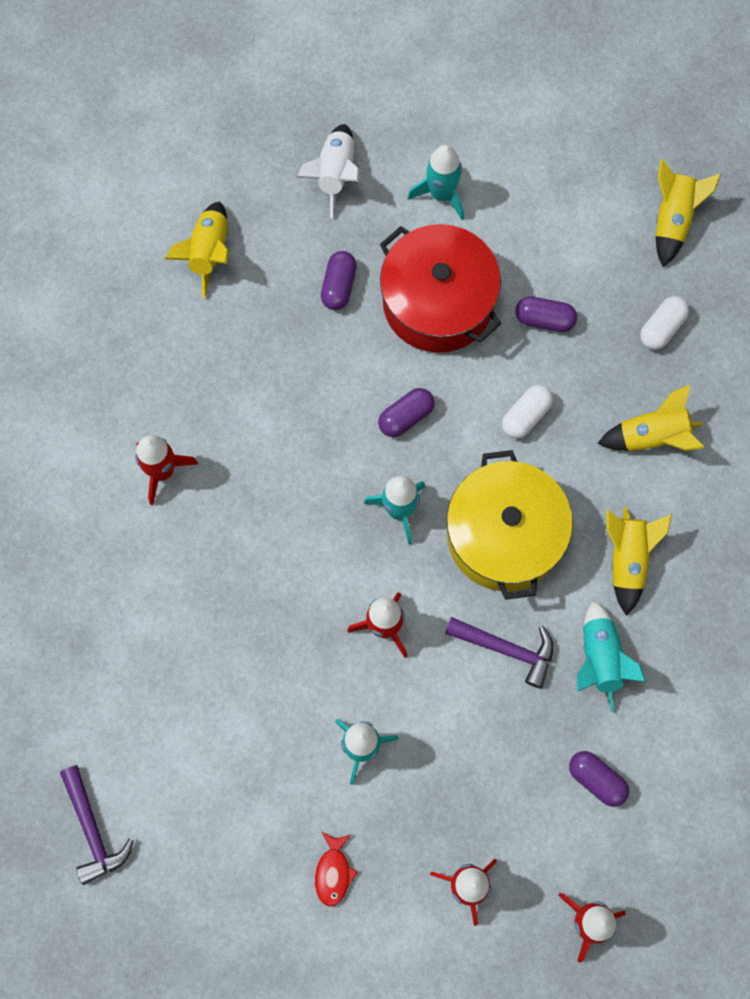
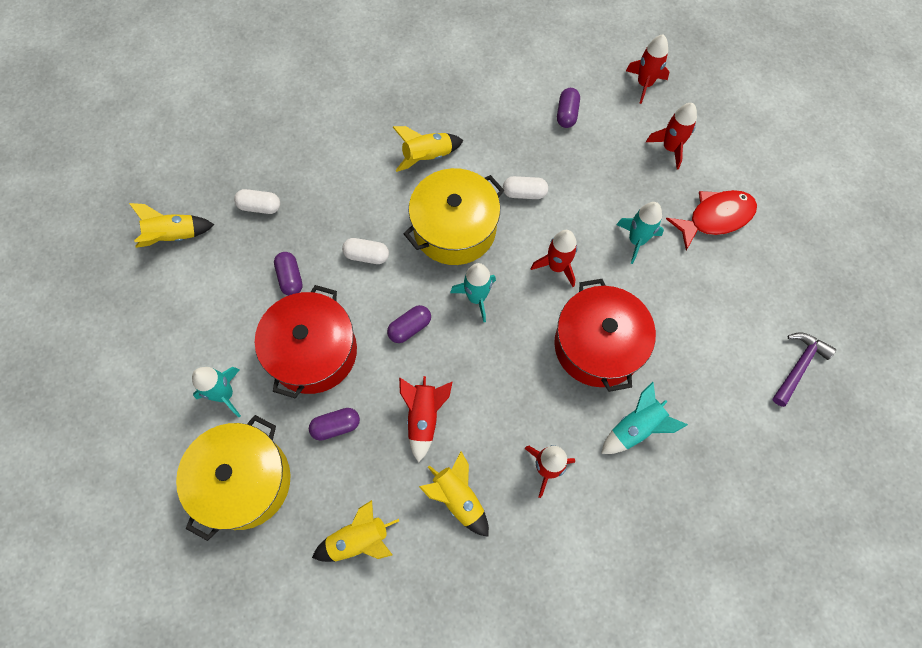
camera: 120 degrees left, 5 degrees down
white rocket [296,124,359,217] -> yellow pot [176,415,291,541]
red fish [315,832,358,907] -> red fish [666,190,757,250], size x1.88
purple capsule [378,388,435,437] -> purple capsule turned 60 degrees counterclockwise [387,305,431,343]
purple hammer [445,617,553,688] -> white capsule [503,176,548,199]
turquoise rocket [577,601,646,712] -> turquoise rocket moved to [601,382,688,454]
yellow rocket [597,385,705,451] -> yellow rocket moved to [419,451,489,537]
none -> red rocket [399,376,452,462]
none -> red pot [554,279,656,392]

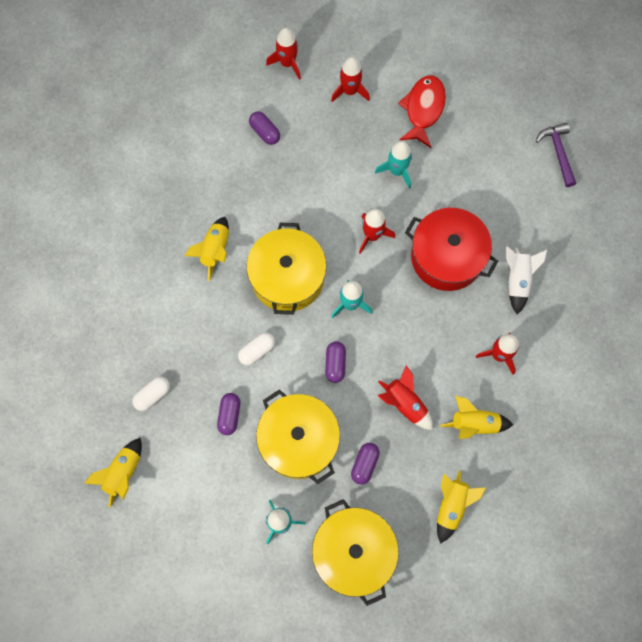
camera: 50 degrees left, 5 degrees up
red pot [255,285,357,399] -> yellow pot [256,389,340,484]
purple capsule [274,252,303,296] -> purple capsule turned 75 degrees clockwise [217,393,240,435]
white capsule [503,176,548,199] -> none
turquoise rocket [601,382,688,454] -> white rocket [506,246,547,315]

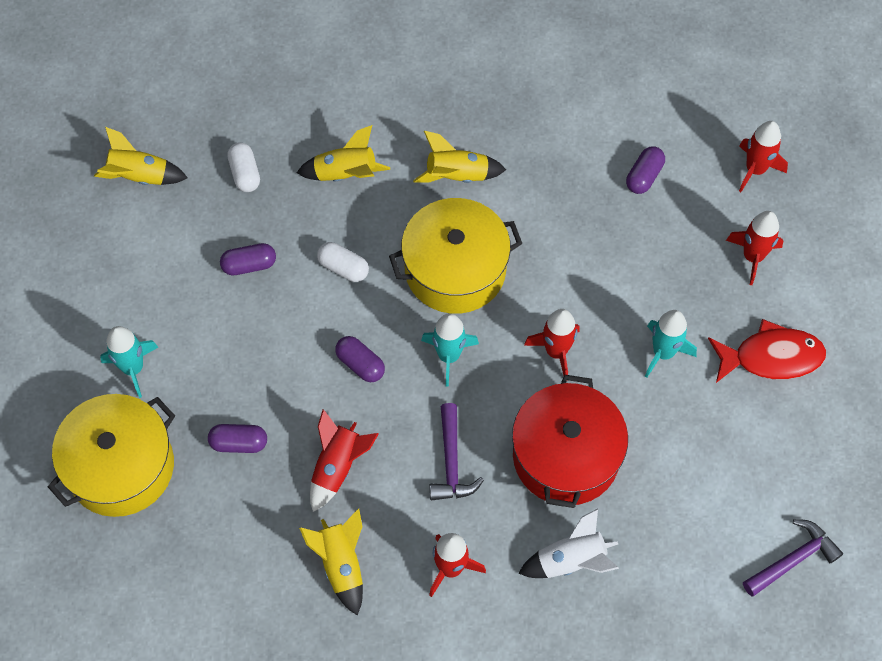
camera: 70 degrees right, 10 degrees down
white capsule [132,376,170,411] -> white capsule turned 45 degrees clockwise [227,142,260,192]
yellow pot [256,389,340,484] -> none
purple capsule [325,341,346,383] -> purple capsule turned 60 degrees clockwise [335,336,385,382]
yellow rocket [437,471,487,544] -> yellow rocket moved to [297,125,390,181]
none -> purple hammer [430,403,484,501]

